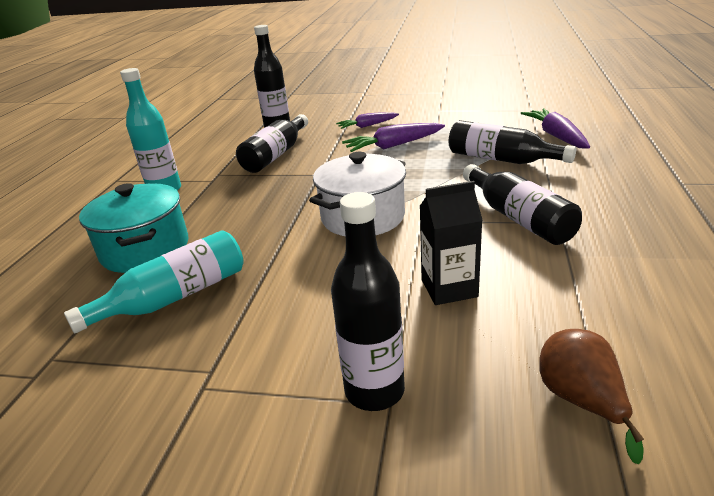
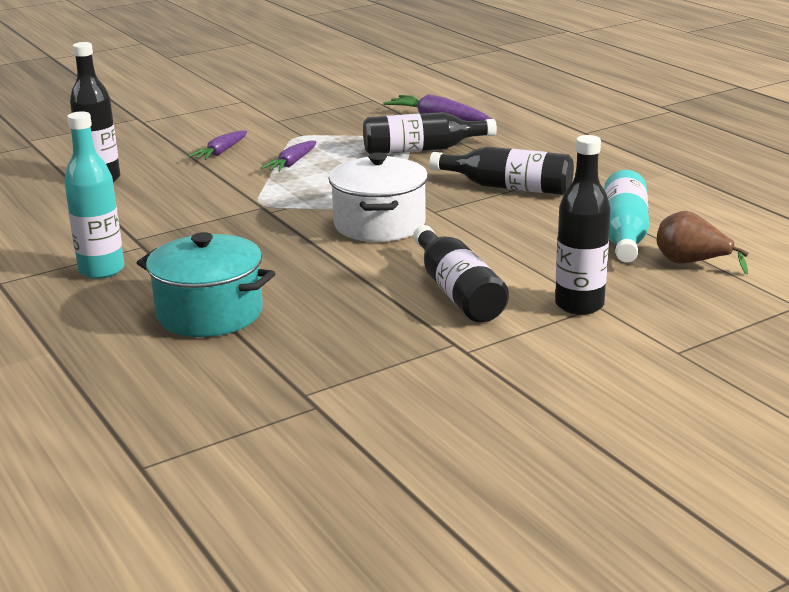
camera: 45 degrees left, 5 degrees down
turquoise bottle [64,230,243,333] -> turquoise bottle moved to [604,170,649,263]
black bottle [236,114,308,173] -> black bottle moved to [413,225,509,322]
purple carrot [342,123,445,152] -> purple carrot [261,141,316,172], size x0.66
black carton [420,181,482,305] -> none

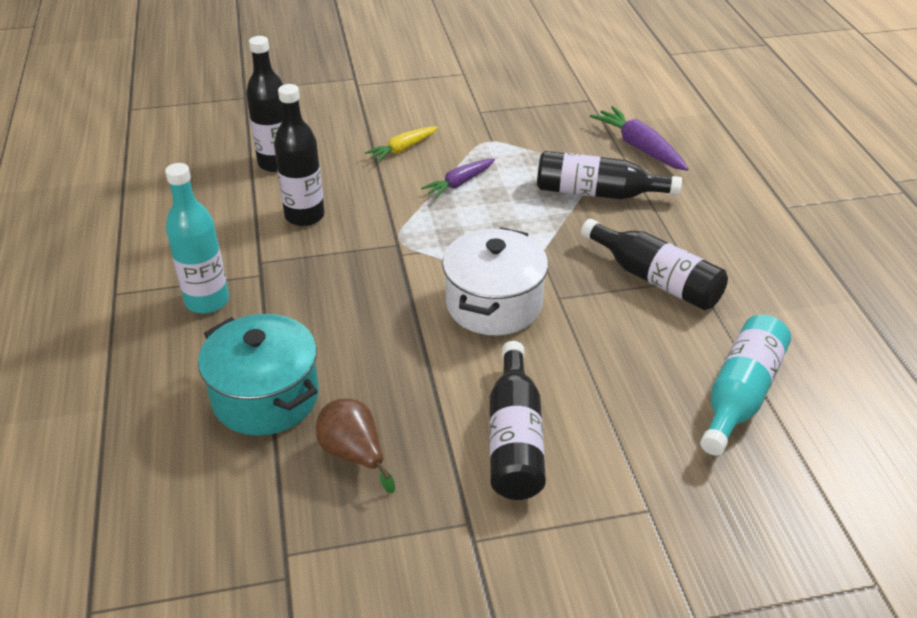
camera: 20 degrees right, 15 degrees up
purple carrot [189,130,247,160] -> yellow carrot [365,126,438,162]
black bottle [555,135,611,315] -> black bottle moved to [274,84,325,226]
brown pear [657,211,749,274] -> brown pear moved to [316,399,395,493]

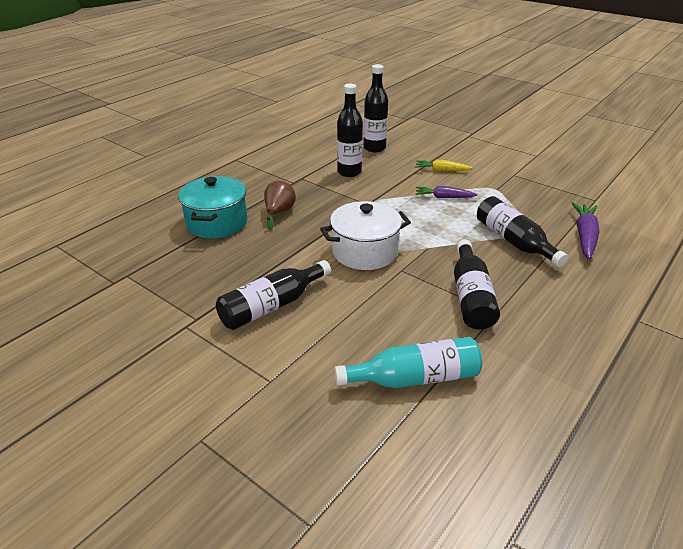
camera: 50 degrees right, 5 degrees down
turquoise bottle [165,163,229,314] -> none
brown pear [316,399,395,493] -> brown pear moved to [264,181,296,231]

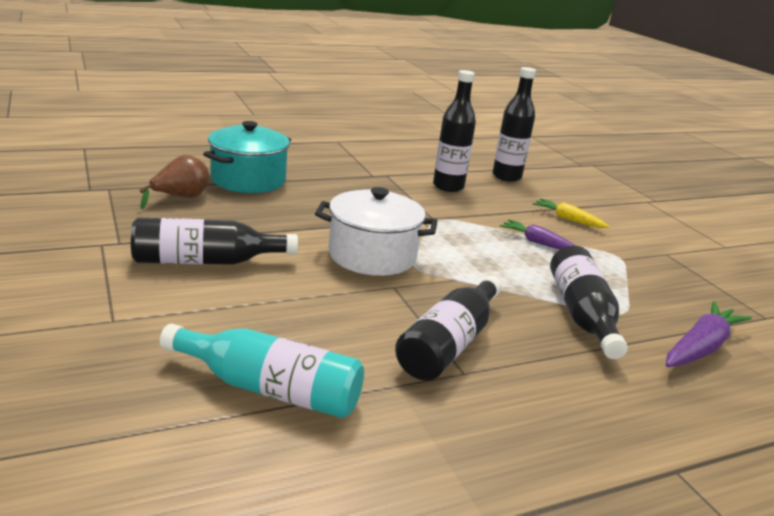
camera: 25 degrees right, 10 degrees down
brown pear [264,181,296,231] -> brown pear moved to [139,155,209,209]

